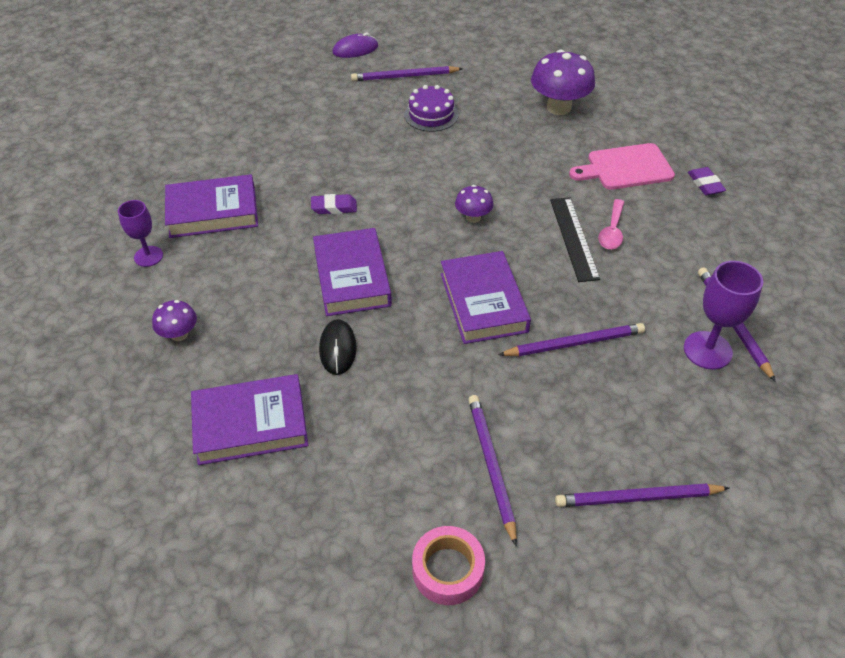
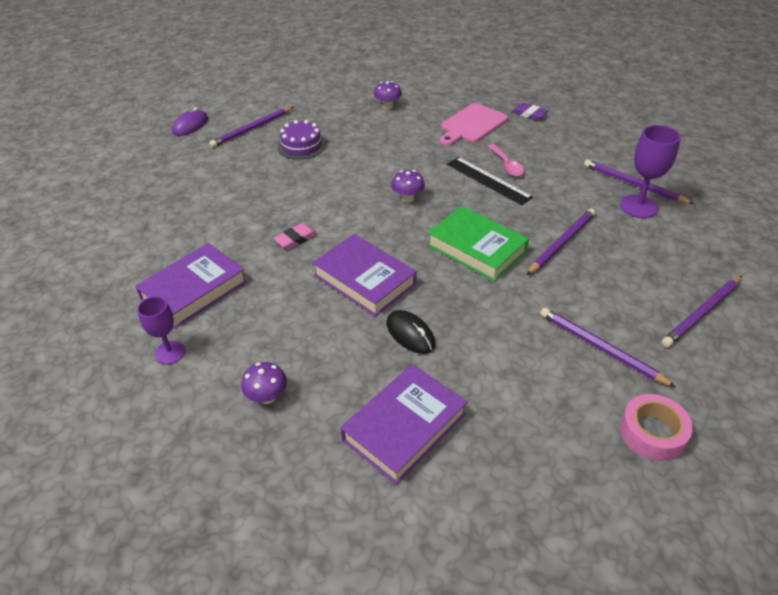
camera: 35 degrees left, 5 degrees down
purple eraser [311,194,357,214] -> pink eraser [273,223,317,249]
purple book [441,251,531,344] -> green book [427,206,529,282]
purple mushroom [531,49,595,115] -> purple mushroom [374,81,402,109], size x0.53

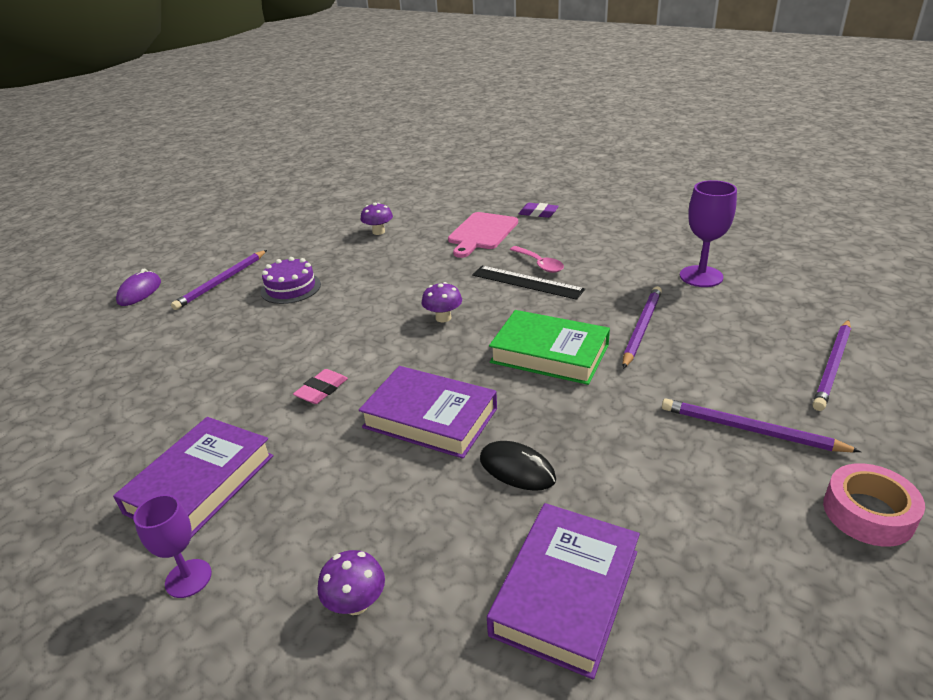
camera: 15 degrees left, 10 degrees down
purple pencil [584,159,694,204] -> none

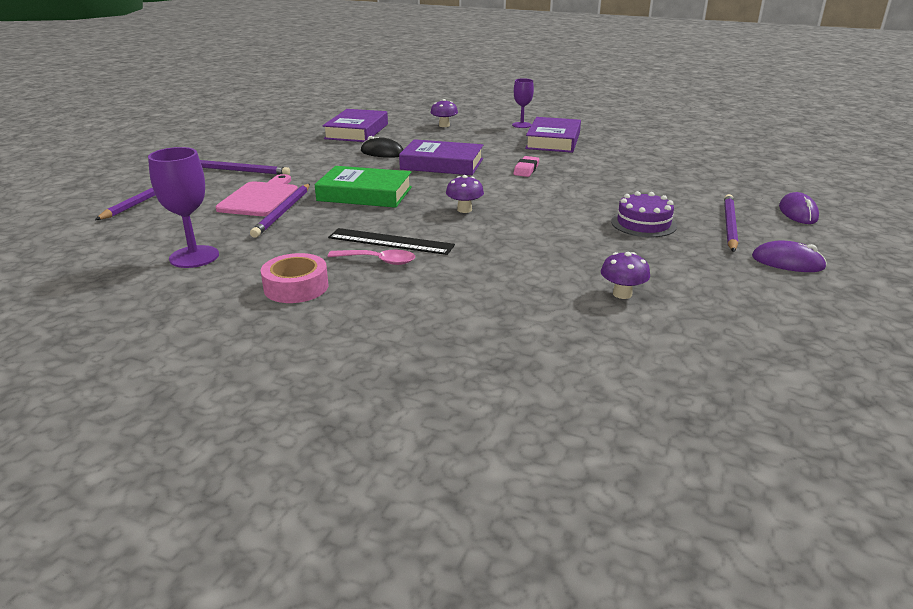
camera: 165 degrees right, 5 degrees down
pink cutting board [448,212,518,258] -> pink cutting board moved to [215,174,298,216]
pink spoon [510,246,564,273] -> pink spoon turned 150 degrees clockwise [328,250,415,265]
purple eraser [519,203,559,218] -> none
pink tape [823,463,925,547] -> pink tape moved to [261,253,328,303]
none -> purple mouse [752,240,827,272]

